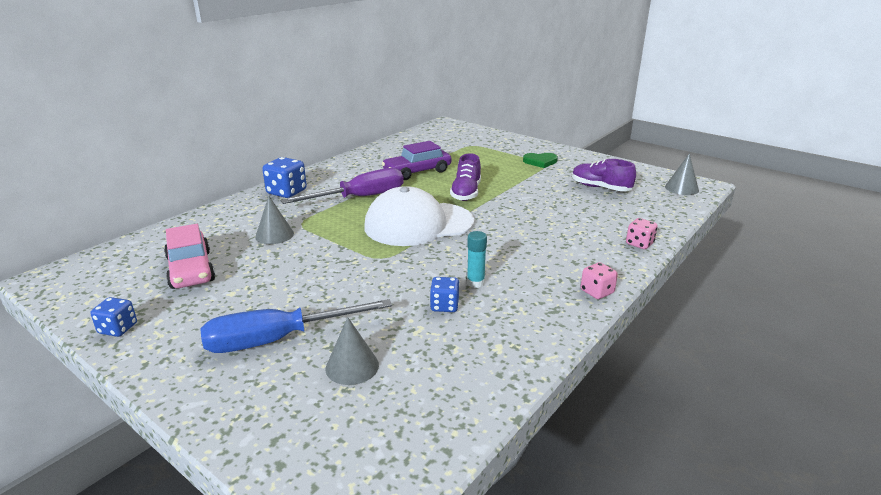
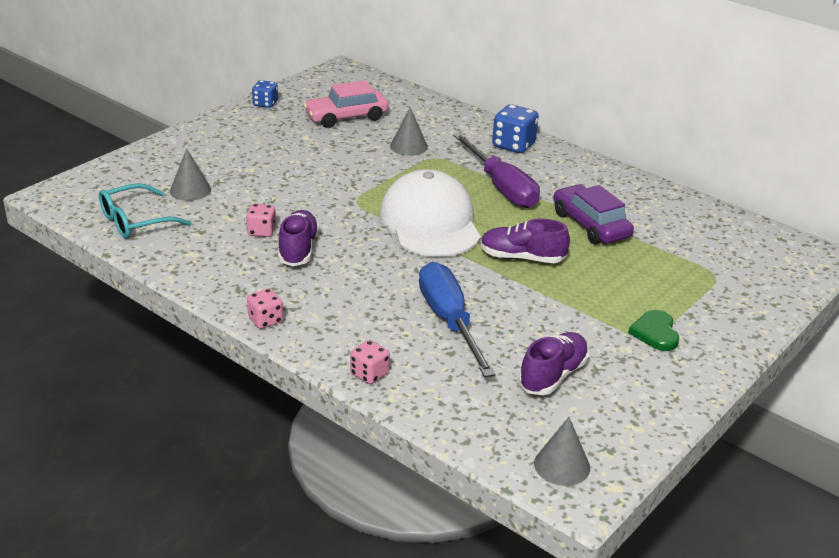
camera: 90 degrees right, 5 degrees up
blue screwdriver [200,299,392,353] -> blue screwdriver moved to [419,262,496,377]
blue dice [430,277,460,312] -> pink dice [246,204,276,237]
turquoise glue stick [467,231,487,288] -> purple shoe [278,210,319,266]
none -> turquoise glasses [99,183,192,239]

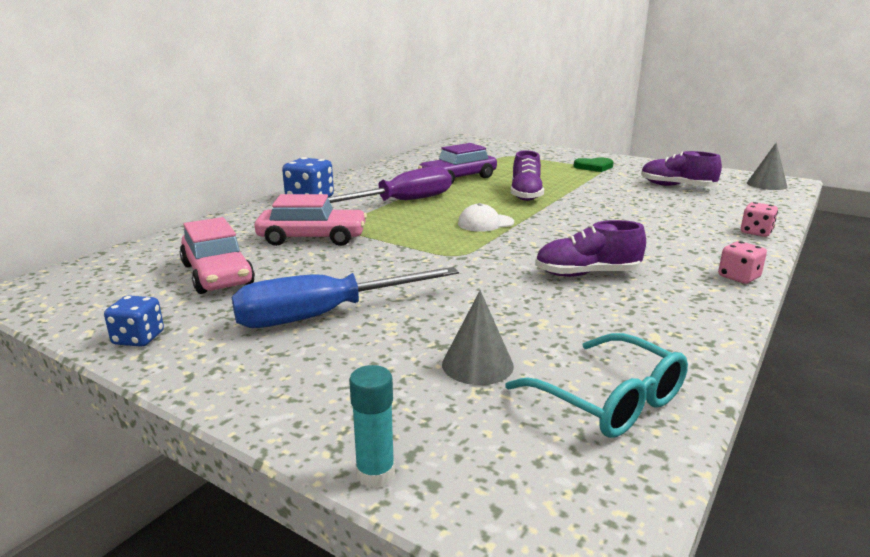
camera: 95 degrees left, 10 degrees down
pink dice [246,204,276,237] -> none
white cap [380,169,481,257] -> white cap [458,203,514,232], size x0.43
grey cone [390,107,428,156] -> pink car [255,194,367,246]
blue screwdriver [419,262,496,377] -> blue screwdriver moved to [232,267,459,328]
none -> turquoise glue stick [349,365,395,488]

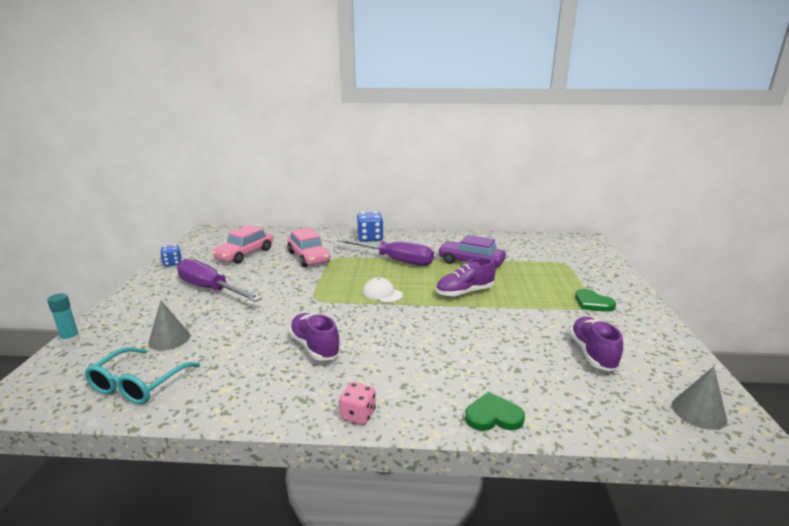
camera: 60 degrees right, 0 degrees up
blue screwdriver [232,267,459,328] -> purple screwdriver [177,259,262,302]
pink dice [741,202,778,237] -> green heart [465,392,525,431]

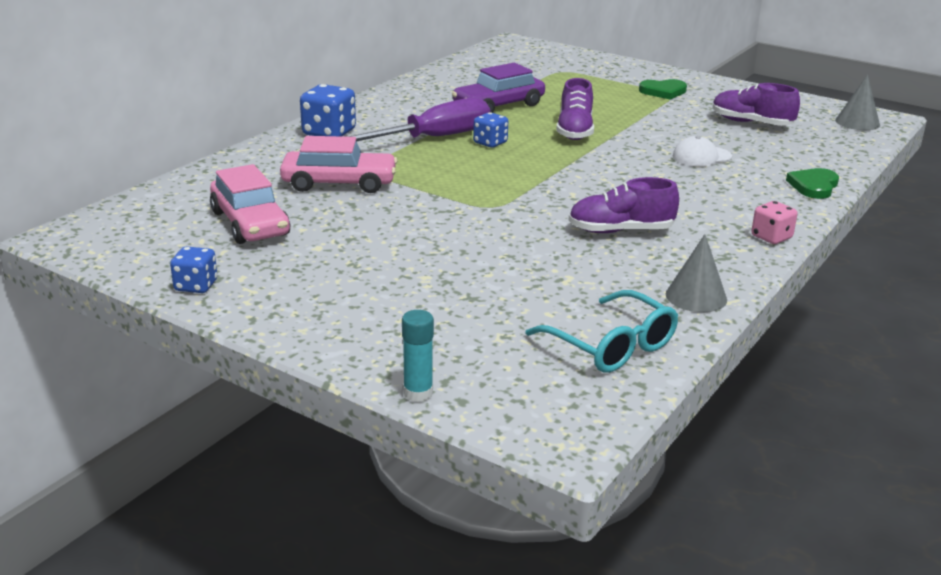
camera: 60 degrees left, 5 degrees up
grey cone [148,300,190,351] -> grey cone moved to [666,234,727,312]
purple screwdriver [177,259,262,302] -> none
white cap [363,277,403,303] -> white cap moved to [673,136,732,167]
none -> blue dice [473,112,508,147]

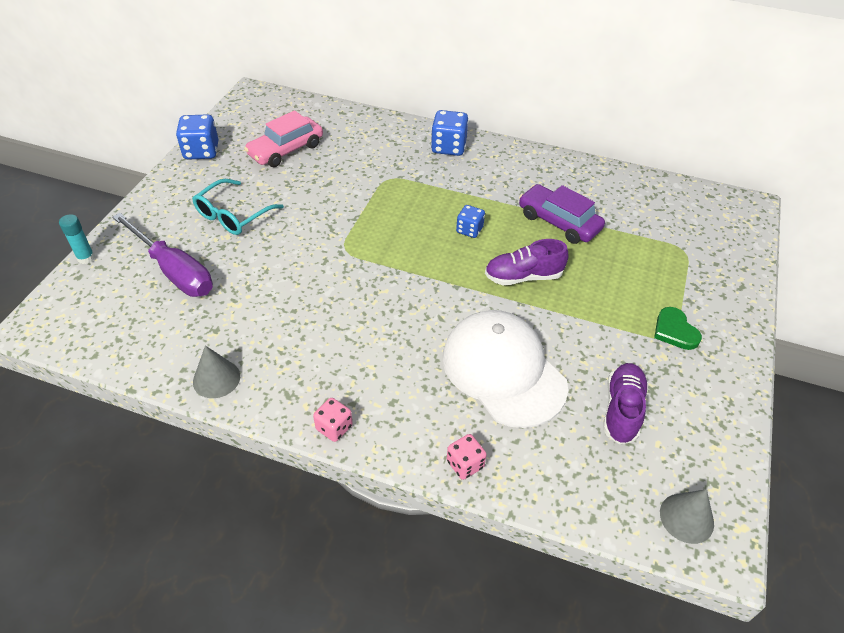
camera: 75 degrees right, 20 degrees up
blue dice [170,246,217,293] -> blue dice [176,114,218,160], size x1.62
pink car [280,136,398,193] -> none
purple screwdriver [349,97,490,142] -> purple screwdriver moved to [112,213,213,297]
turquoise glasses [525,290,678,373] -> turquoise glasses moved to [192,179,284,235]
purple shoe [568,177,679,233] -> none
white cap [673,136,732,167] -> white cap [442,310,568,428], size x2.34
green heart [786,168,839,199] -> pink dice [447,434,487,480]

